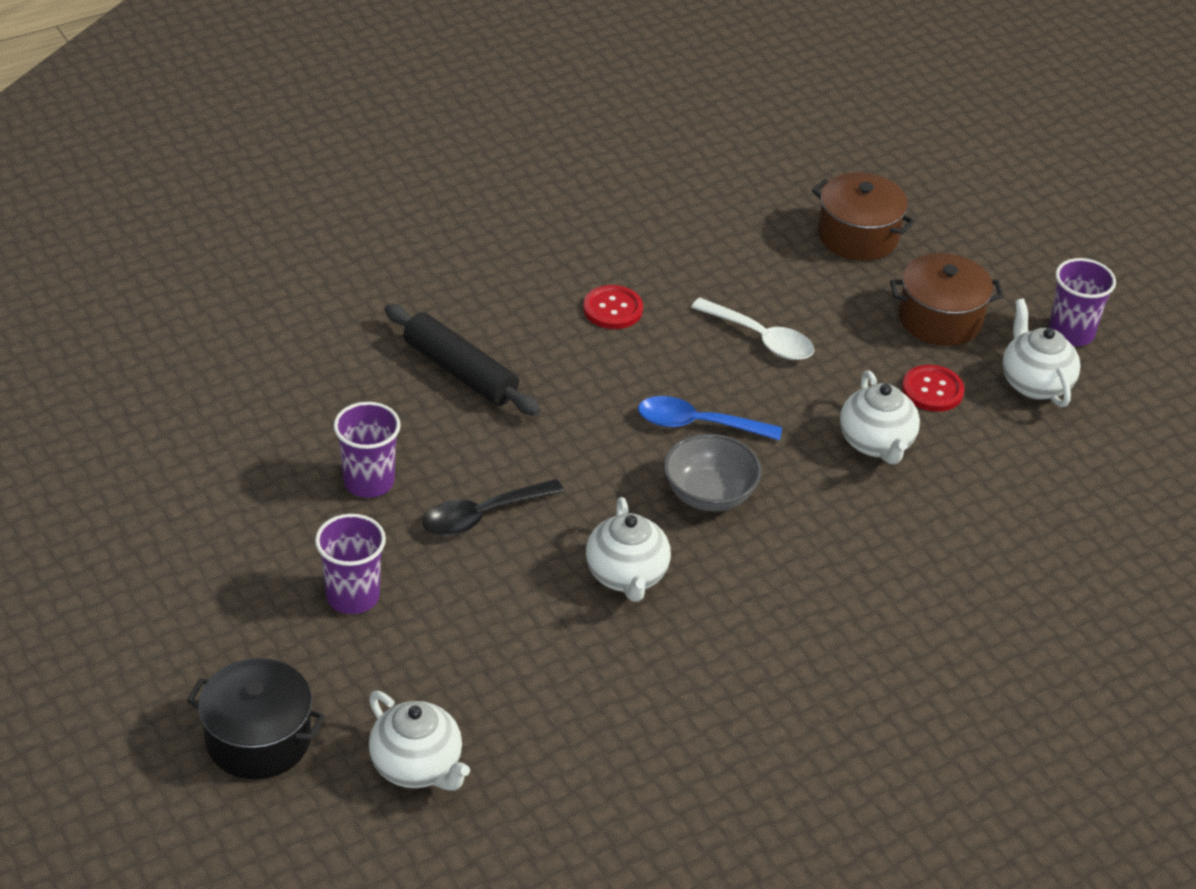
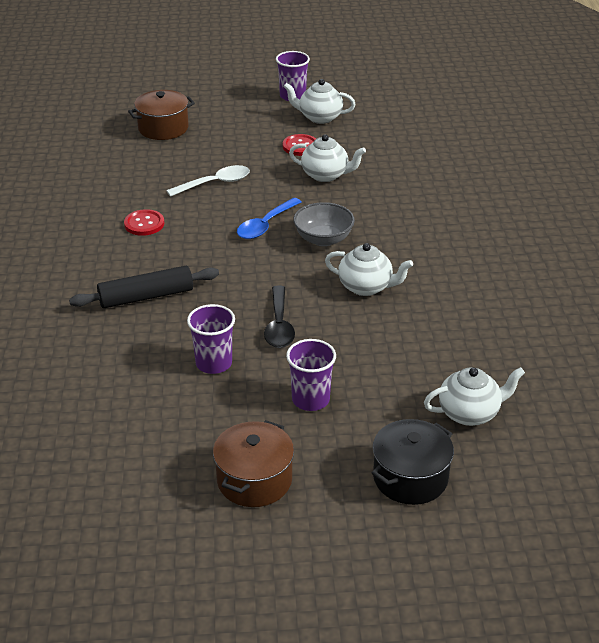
camera: 60 degrees left, 5 degrees down
brown pot [890,253,1004,346] -> brown pot moved to [213,420,294,507]

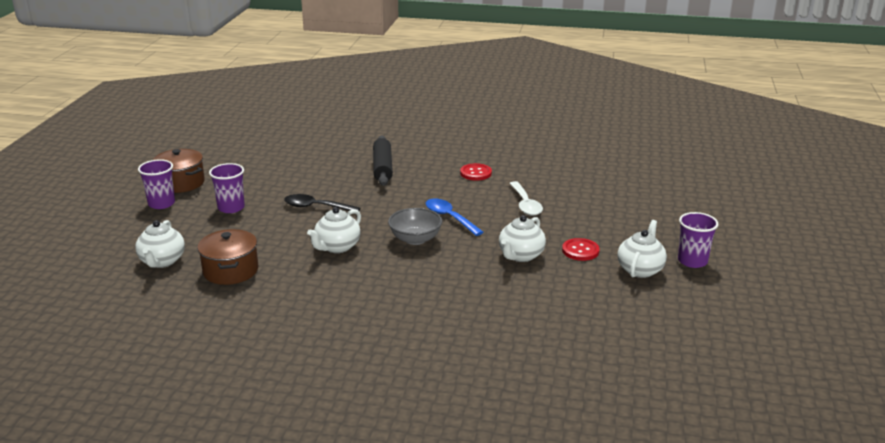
camera: 105 degrees right, 10 degrees down
brown pot [128,90,195,140] -> brown pot moved to [197,229,258,285]
purple cup [187,304,235,374] -> purple cup moved to [138,159,175,209]
black pot [372,419,454,505] -> none

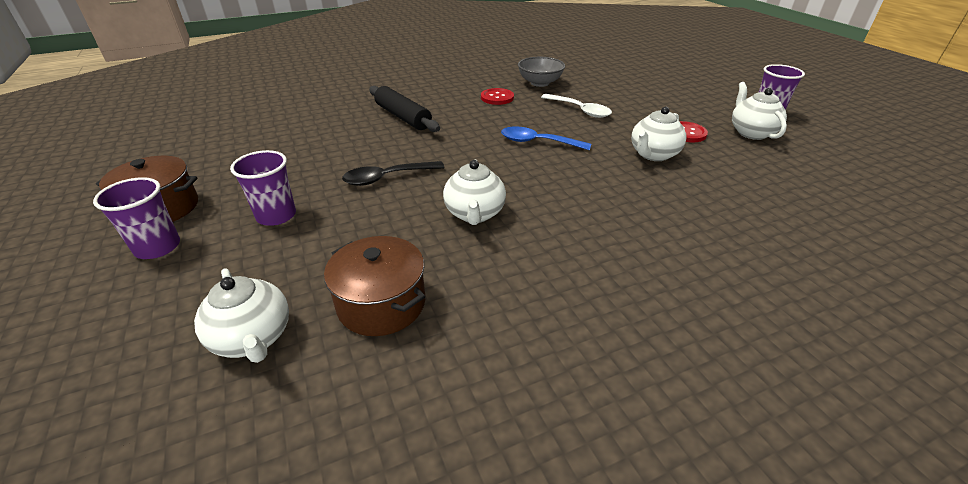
camera: 35 degrees left, 10 degrees up
grey bowl [388,208,442,245] -> grey bowl moved to [518,57,565,87]
white teapot [499,215,546,262] -> white teapot turned 45 degrees clockwise [631,107,687,161]

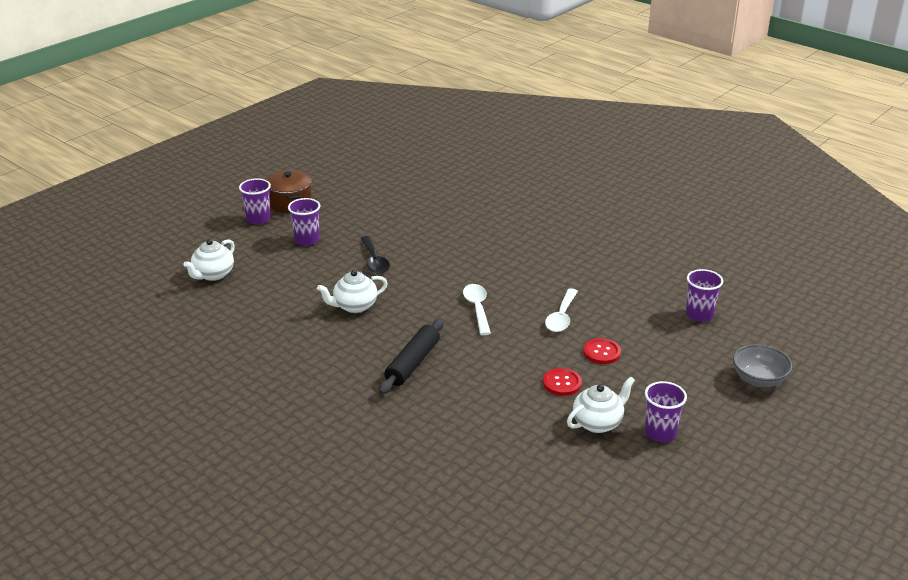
camera: 65 degrees right, 5 degrees down
brown pot [324,236,425,336] -> none
black spoon [342,161,444,186] -> black spoon turned 150 degrees counterclockwise [361,236,390,274]
black rolling pin [369,86,440,132] -> black rolling pin moved to [379,318,444,394]
red button [481,88,514,105] -> red button moved to [583,338,621,364]
blue spoon [501,126,591,151] -> white spoon [463,284,491,335]
grey bowl [518,57,565,87] -> grey bowl moved to [733,344,792,387]
white teapot [631,107,687,161] -> none
none -> purple cup [686,269,723,322]

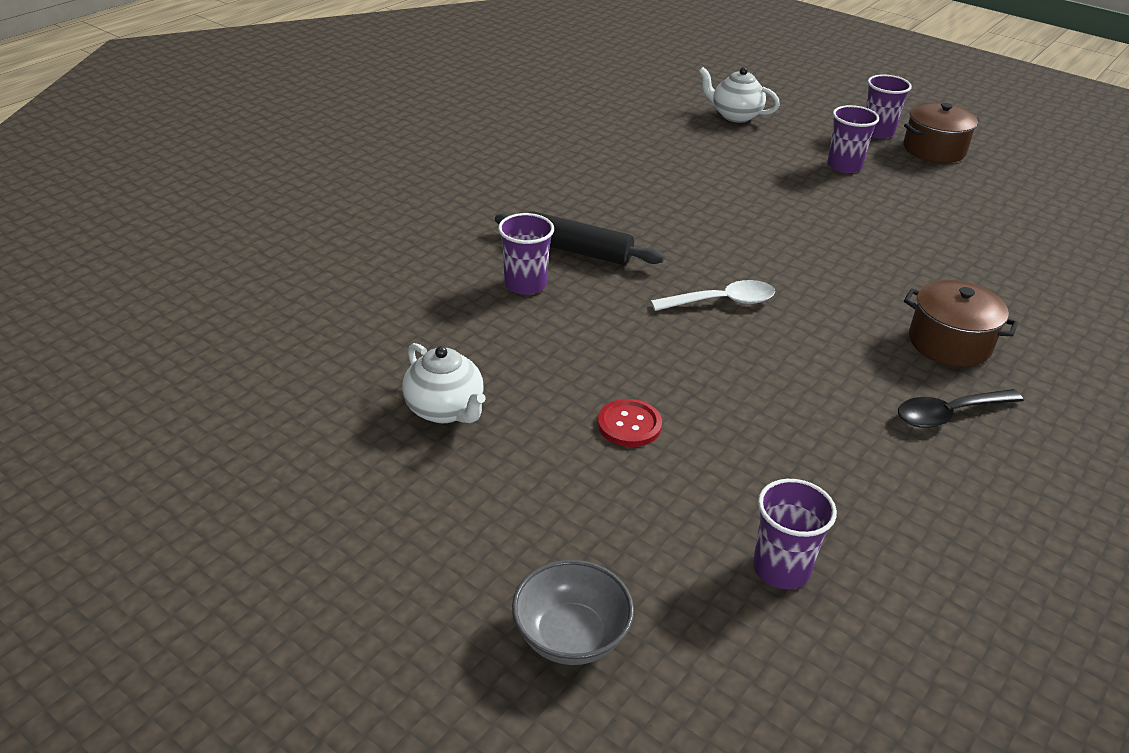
camera: 85 degrees right, 5 degrees up
white teapot [317,270,388,313] -> none
black spoon [361,236,390,274] -> black spoon moved to [898,389,1024,428]
red button [543,368,582,396] -> none
white spoon [545,288,578,332] -> none
purple cup [645,381,687,442] -> purple cup moved to [498,213,554,295]
none -> brown pot [904,280,1018,367]

